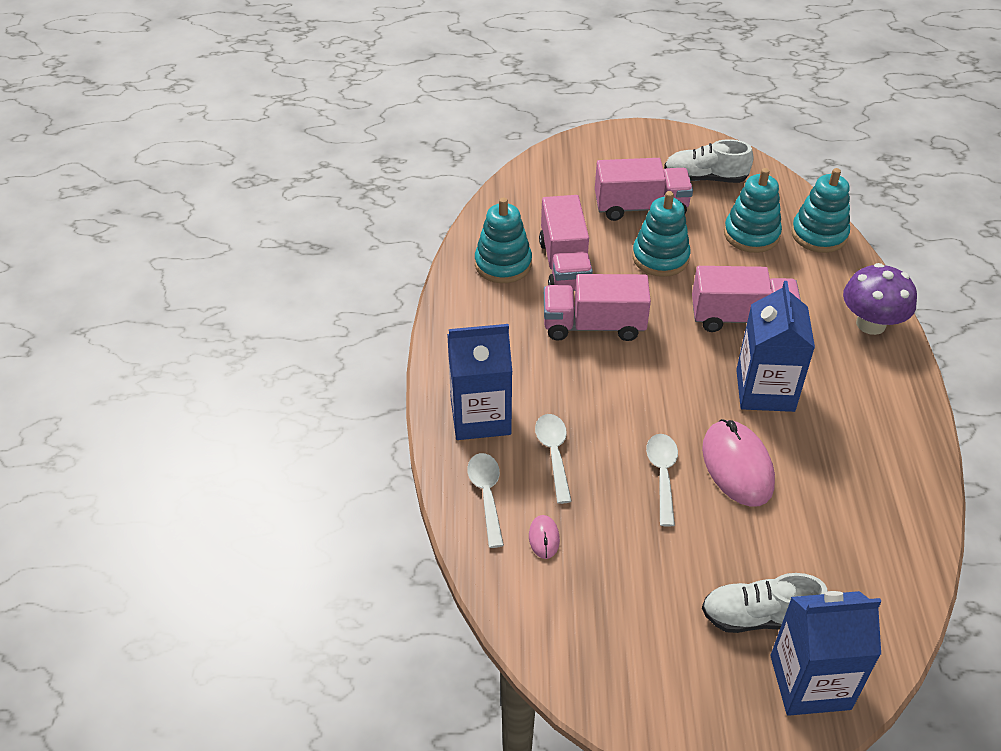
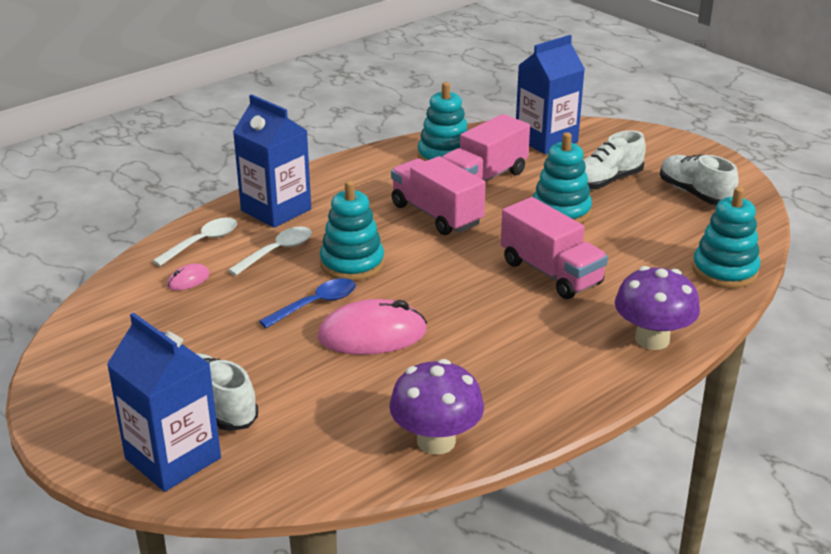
camera: 50 degrees right, 15 degrees down
pink truck [595,158,693,221] -> white shoe [583,130,646,190]
white spoon [646,434,678,527] -> blue spoon [259,278,356,328]
pink mouse [702,419,775,507] -> pink mouse turned 45 degrees clockwise [317,299,427,355]
turquoise stacking toy [724,168,782,253] -> turquoise stacking toy moved to [320,180,384,281]
blue carton [736,281,815,412] -> blue carton moved to [516,35,585,154]
none -> purple mushroom [389,359,484,455]

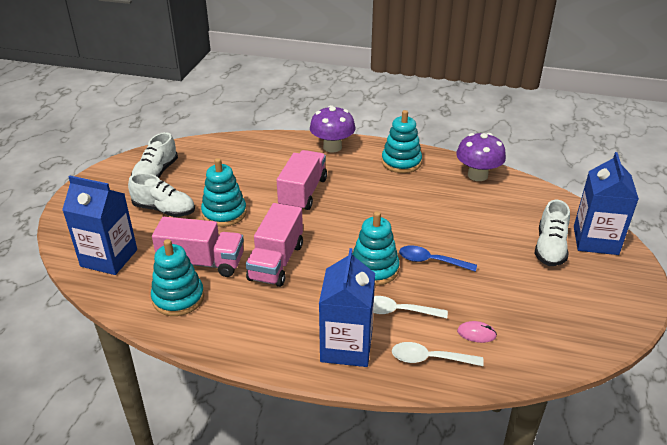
camera: 125 degrees left, 5 degrees up
pink mouse [317,299,427,355] -> none
turquoise stacking toy [692,187,760,288] -> turquoise stacking toy moved to [382,110,422,173]

